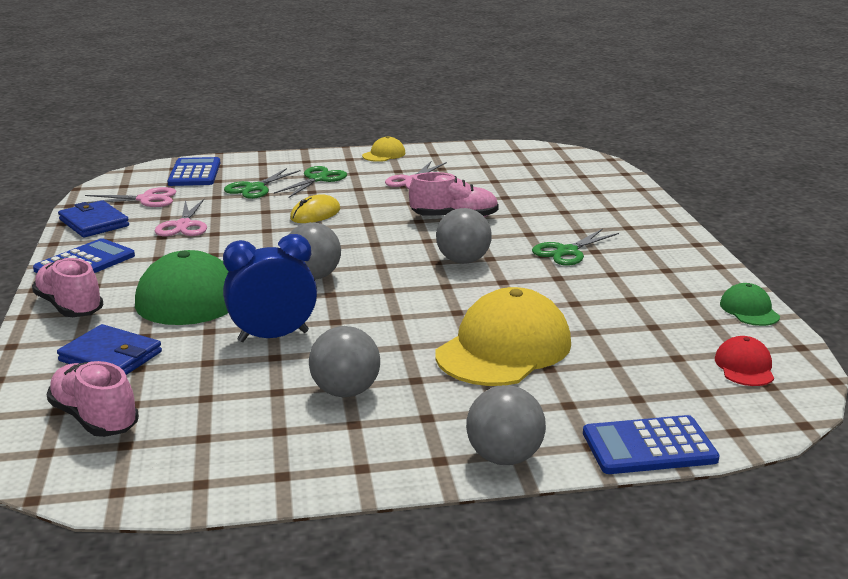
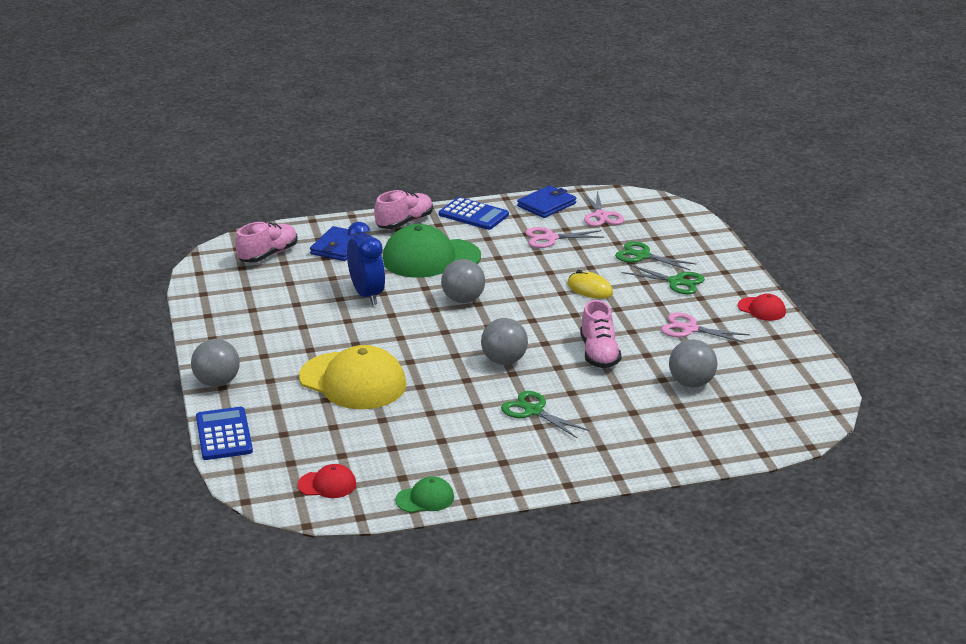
camera: 85 degrees right, 5 degrees up
blue calculator [167,157,220,186] -> none
grey ball [309,326,380,398] -> grey ball moved to [669,339,717,388]
yellow cap [362,136,405,162] -> red cap [738,294,786,321]

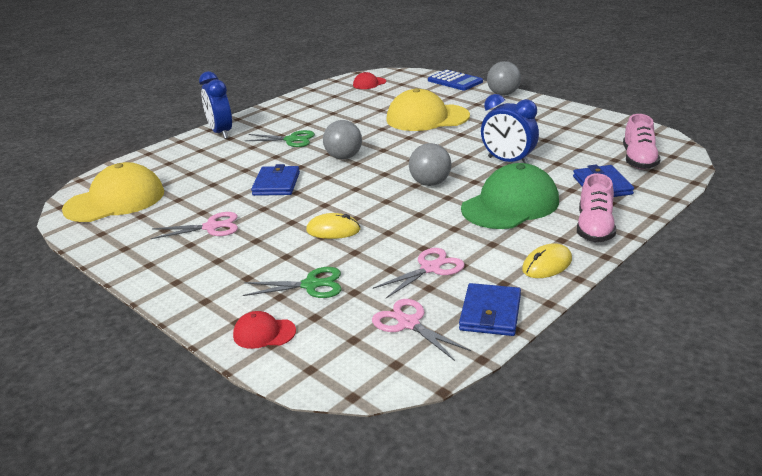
camera: 150 degrees right, 0 degrees up
green cap [395,476,454,513] -> none
blue calculator [439,197,509,230] -> yellow mouse [522,243,572,278]
pink shoe [580,300,622,368] -> blue wallet [251,164,300,196]
green scissors [622,264,705,294] -> none
grey ball [669,339,717,388] -> none
red cap [738,294,786,321] -> red cap moved to [233,311,296,349]
none -> yellow cap [62,162,164,222]
none -> blue clock [199,71,232,139]

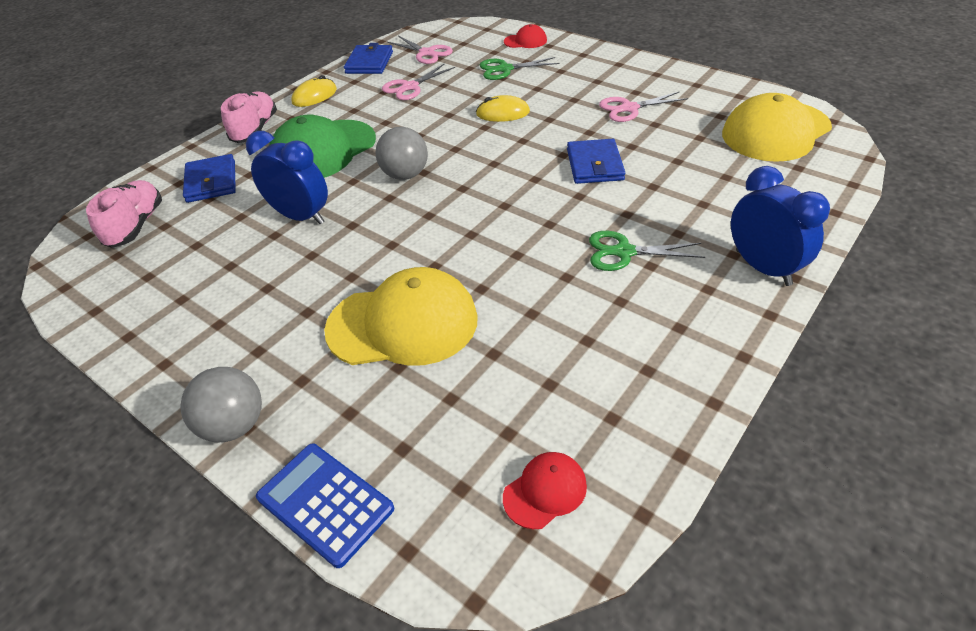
camera: 175 degrees right, 15 degrees up
grey ball [323,120,362,159] -> none

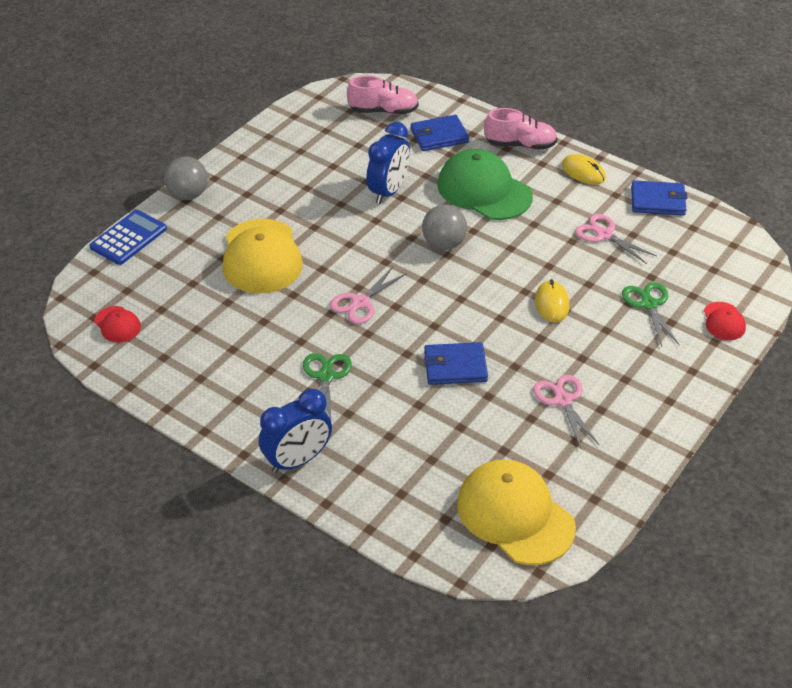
camera: 85 degrees right, 0 degrees up
pink scissors [387,36,453,64] -> pink scissors moved to [330,267,407,324]

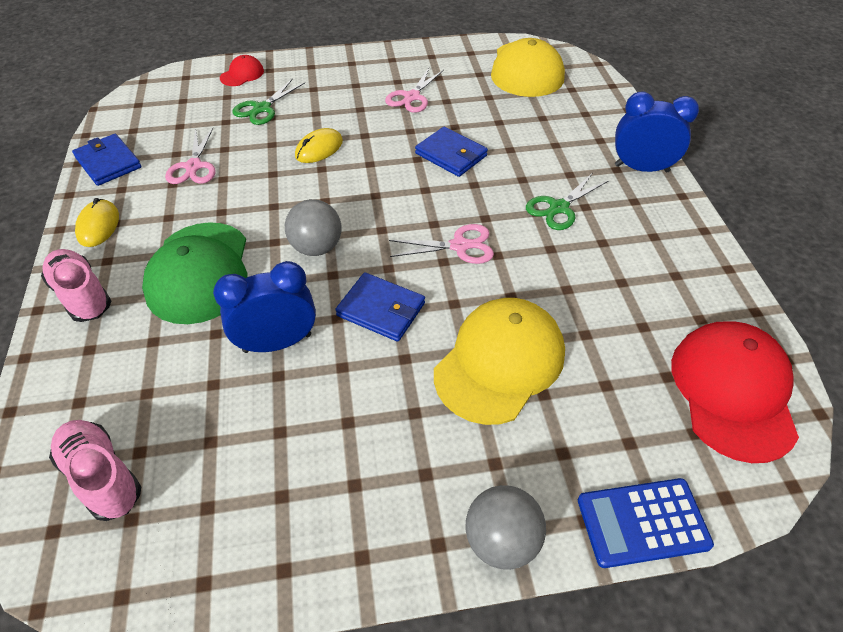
camera: 135 degrees left, 5 degrees up
red cap [94,306,141,343] -> red cap [671,321,799,463], size x2.13
blue wallet [410,115,469,151] -> blue wallet moved to [335,272,425,342]

